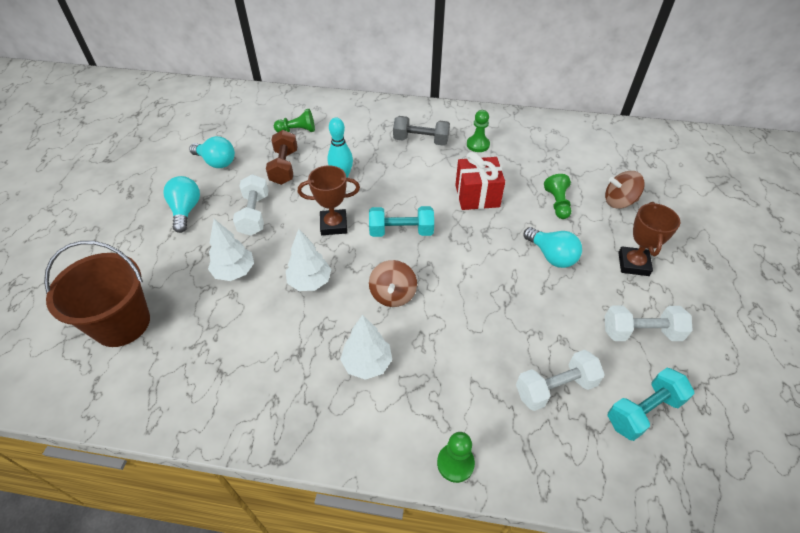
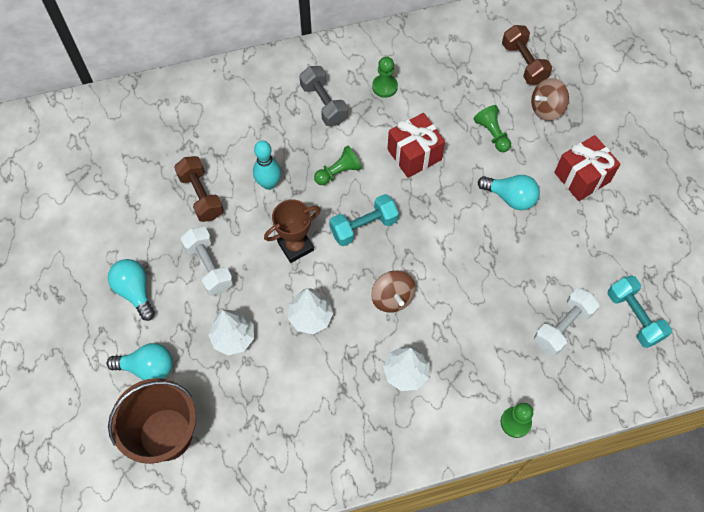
camera: 25 degrees left, 15 degrees up
turquoise light bulb [189,136,235,168] -> turquoise light bulb moved to [107,343,173,380]
green pawn [274,109,315,132] -> green pawn moved to [314,146,362,185]
grey dumbbell [393,116,450,146] -> grey dumbbell turned 75 degrees clockwise [299,66,348,126]
white dumbbell [605,305,693,341] -> none
turquoise dumbbell [607,368,695,441] -> turquoise dumbbell turned 60 degrees counterclockwise [608,275,672,348]
brown trophy [618,202,680,276] -> red gift [554,135,621,201]
none -> brown dumbbell [502,25,552,84]

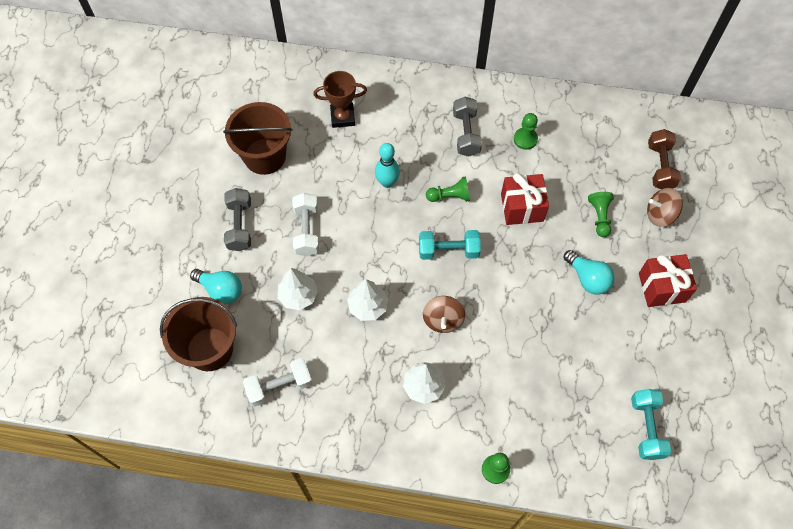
camera: 25 degrees right, 0 degrees up
turquoise light bulb [108,259,155,321] -> grey dumbbell [224,188,251,251]
brown dumbbell [174,156,224,222] -> none
brown trophy [264,199,321,263] -> brown trophy moved to [313,71,367,128]
white dumbbell [534,288,600,356] -> white dumbbell moved to [243,358,312,407]
none -> brown bucket [223,102,292,175]

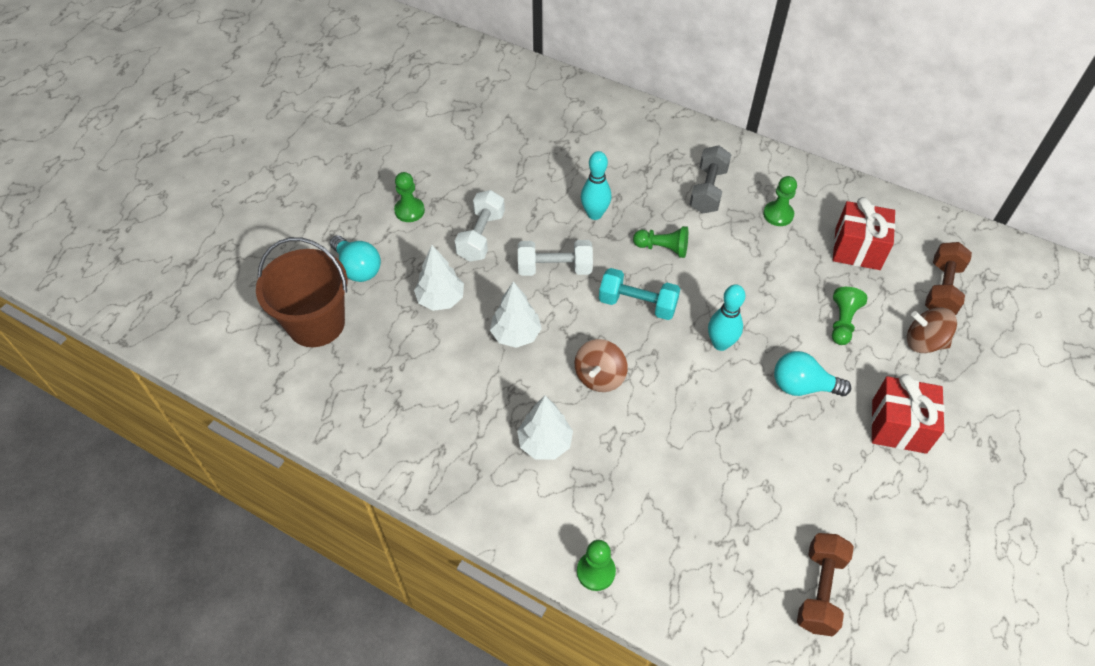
camera: 20 degrees right, 10 degrees down
brown bucket [223,102,292,175] -> none
grey dumbbell [224,188,251,251] -> green pawn [394,172,425,222]
white dumbbell [243,358,312,407] -> white dumbbell moved to [518,240,593,276]
brown trophy [313,71,367,128] -> none
red gift [501,173,549,225] -> red gift moved to [833,197,896,270]
turquoise light bulb [564,250,615,295] -> turquoise light bulb turned 120 degrees clockwise [774,351,851,396]
turquoise dumbbell [631,389,671,460] -> brown dumbbell [797,533,854,637]
none -> turquoise bowling pin [708,284,745,351]

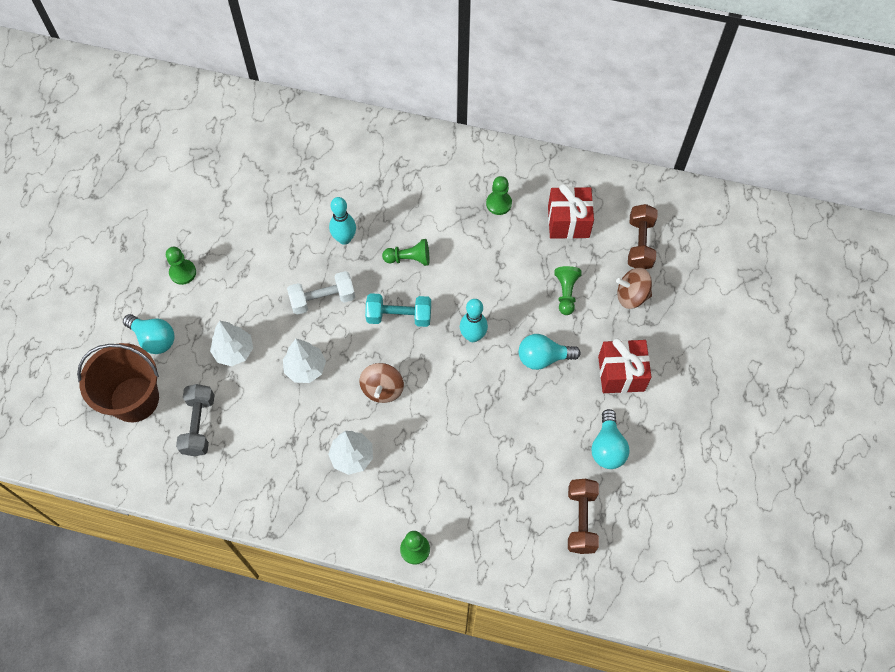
camera: 15 degrees left, 10 degrees up
white dumbbell [455,190,505,262] -> none
grey dumbbell [690,145,732,214] -> grey dumbbell moved to [176,384,214,456]
none -> turquoise light bulb [592,409,629,469]

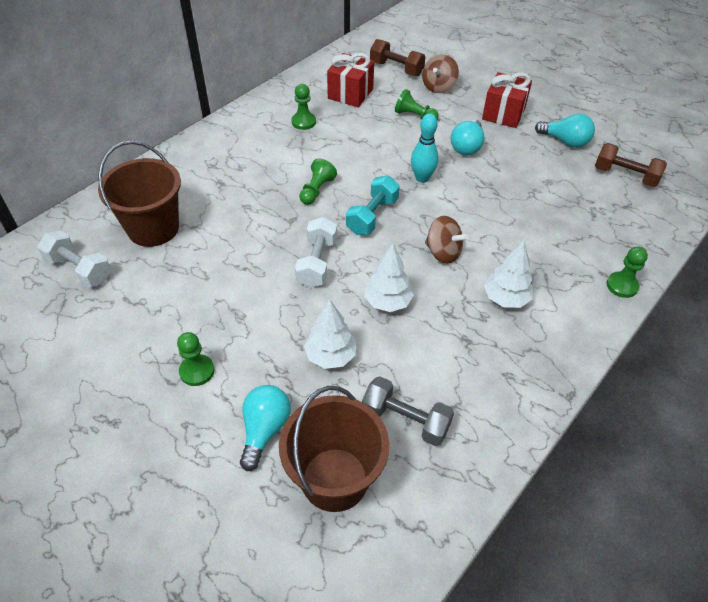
camera: 65 degrees left, 15 degrees down
turquoise light bulb [123,314,175,354] -> turquoise light bulb turned 45 degrees counterclockwise [240,385,291,471]
turquoise bowling pin [329,197,356,245] -> none
none -> white dumbbell [37,230,111,288]
none -> brown bucket [98,141,181,247]

